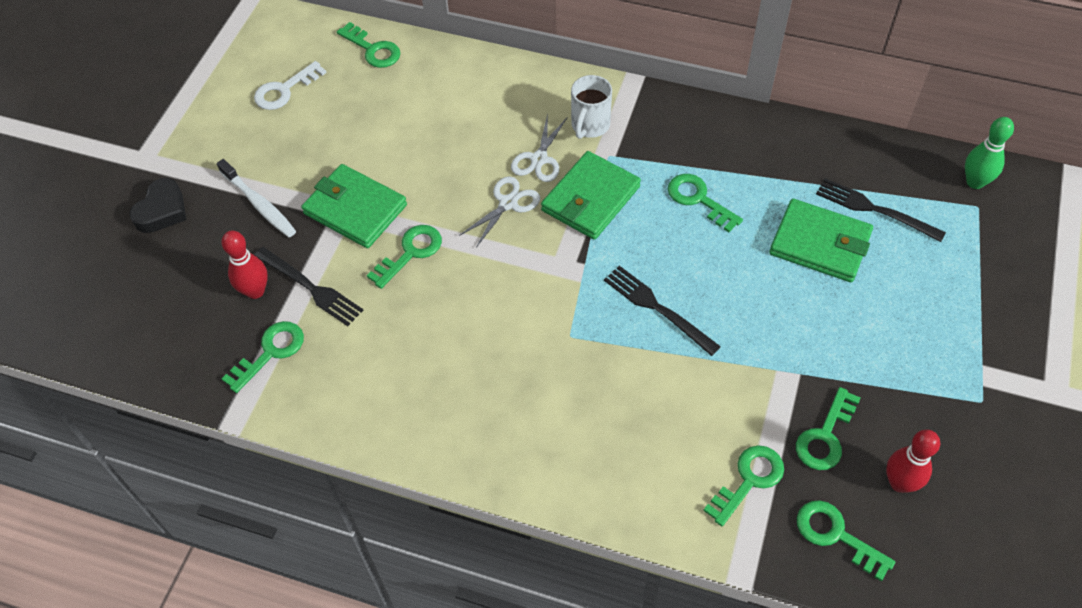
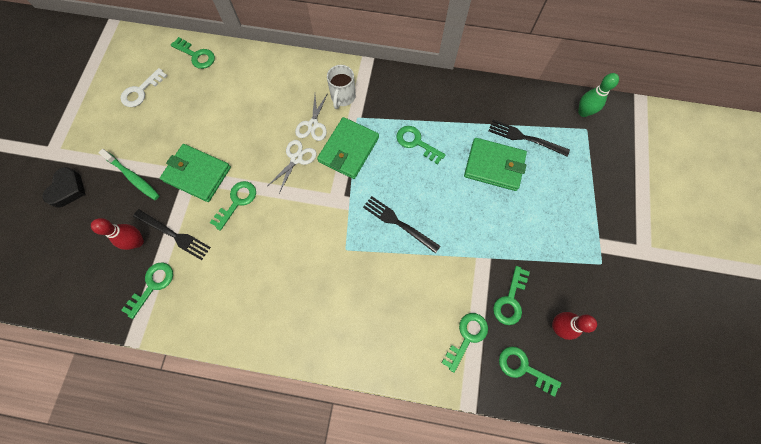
camera: 10 degrees left, 15 degrees up
white toothbrush [217,159,296,237] -> green toothbrush [98,149,160,200]

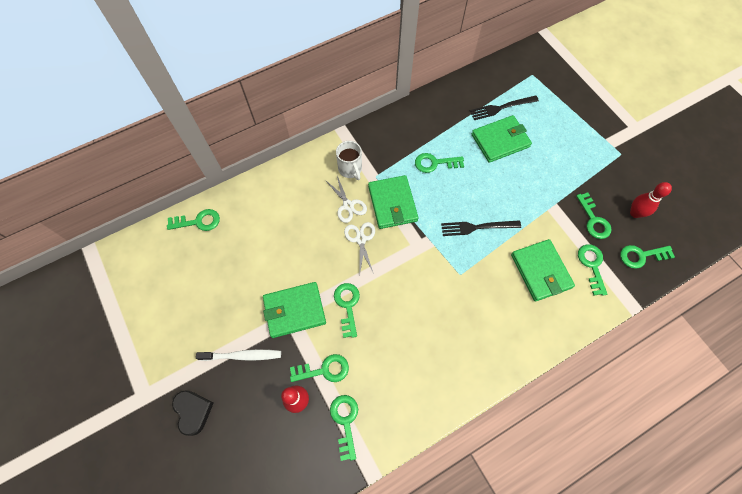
camera: 40 degrees left, 5 degrees down
green toothbrush [98,149,160,200] -> white toothbrush [196,349,281,361]
white key [120,68,167,107] -> none
black fork [133,209,211,260] -> green key [290,354,349,382]
green bowling pin [578,73,619,117] -> none
none -> green wallet [511,239,575,301]

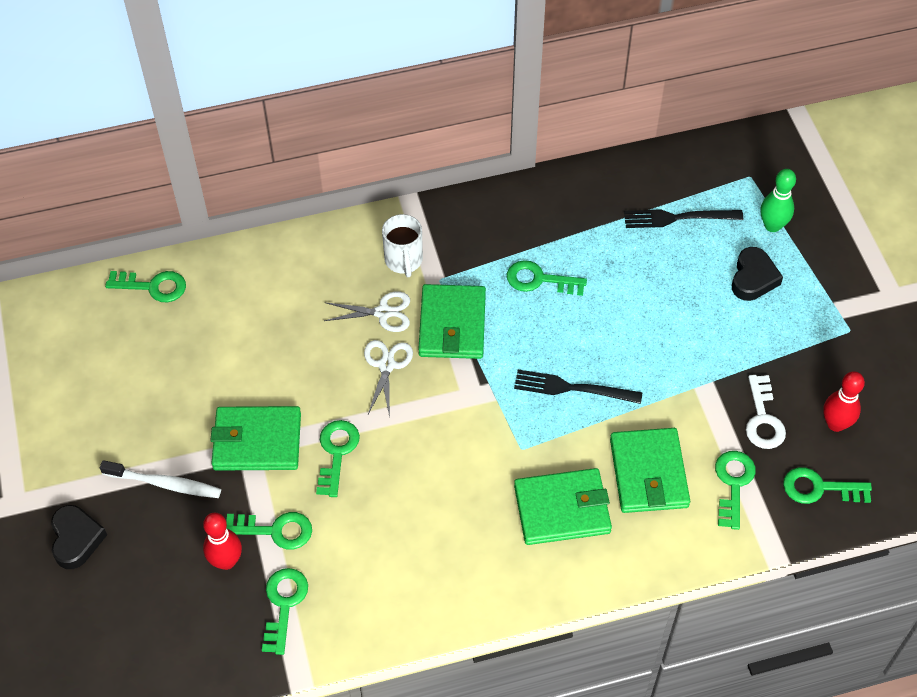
camera: 15 degrees right, 10 degrees down
white scissors [325,176,367,223] -> white scissors turned 75 degrees counterclockwise [324,291,410,332]
green wallet [472,115,532,163] -> green wallet moved to [514,468,612,545]
green key [576,193,612,239] -> white key [746,375,786,449]
none -> black heart [732,247,783,301]
none -> green bowling pin [760,169,796,232]

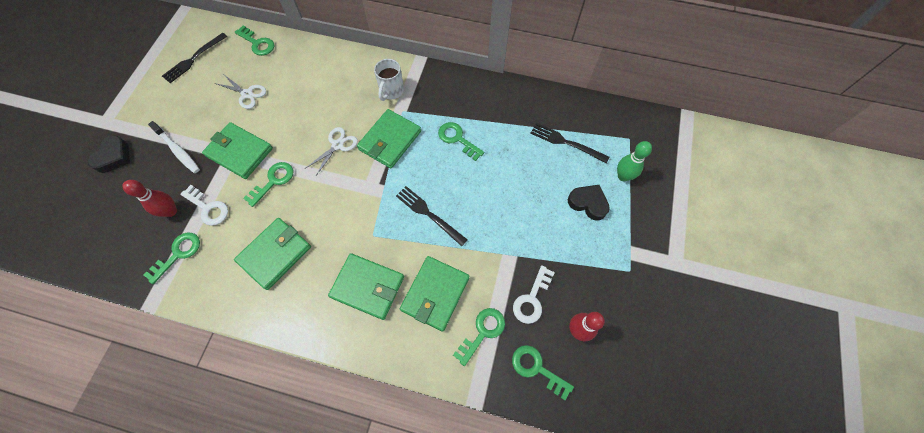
camera: 30 degrees right, 10 degrees up
green key [226,512,312,550] -> white key [180,185,228,226]
white scissors [324,291,410,332] -> white scissors moved to [215,76,266,109]
black heart [732,247,783,301] -> black heart turned 105 degrees counterclockwise [568,185,610,221]
none -> black fork [162,33,227,83]
none -> green wallet [234,218,311,290]

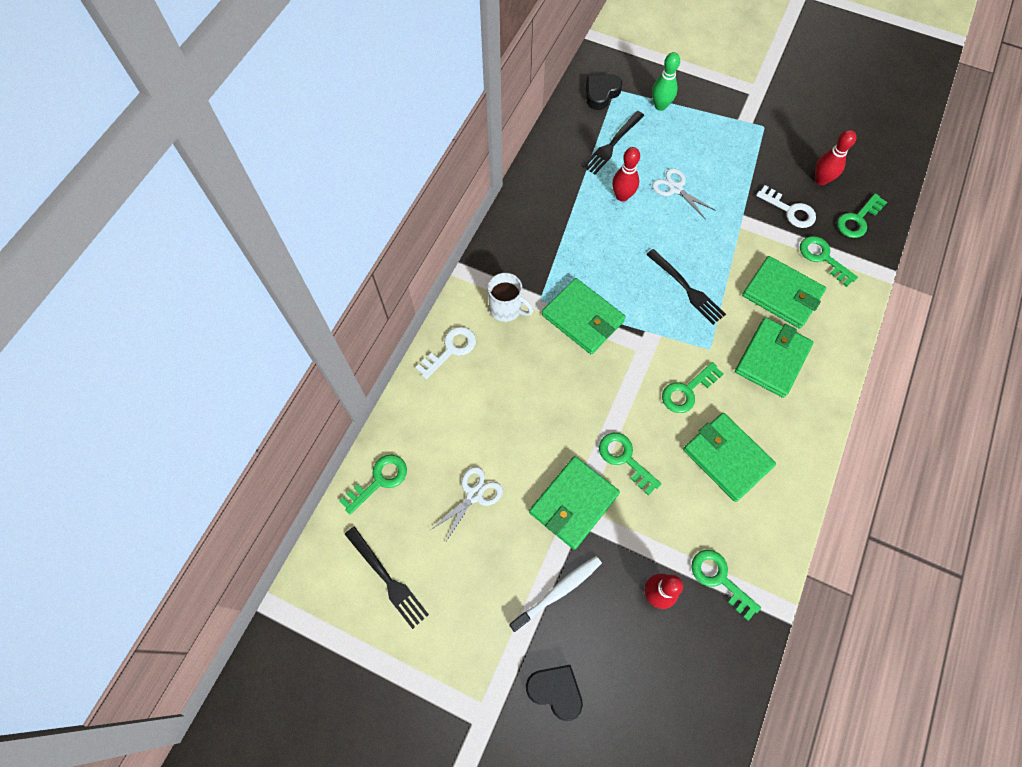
camera: 80 degrees left, 0 degrees up
white key [180,185,228,226] -> white key moved to [415,327,476,379]
white scissors [306,127,358,177] -> white scissors moved to [652,168,716,220]
black fork [396,186,468,246] -> black fork turned 90 degrees counterclockwise [646,249,726,325]
green key [438,122,484,161] -> green key moved to [662,362,724,413]
black heart [568,185,610,221] -> black heart moved to [586,74,622,110]
none -> red bowling pin [612,147,640,202]

